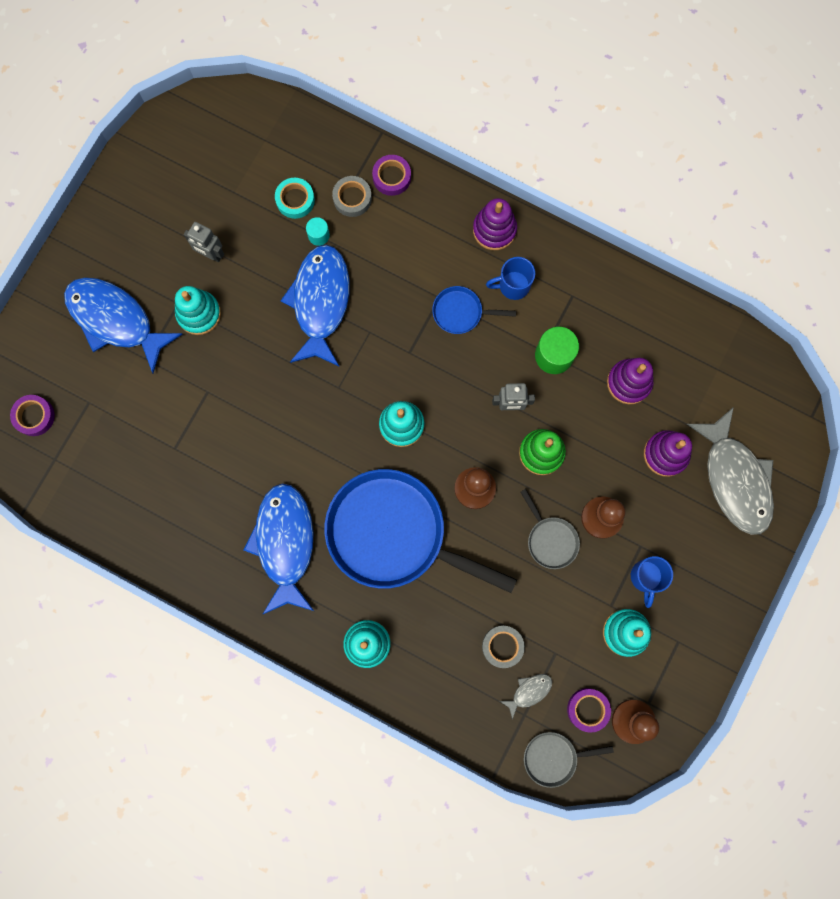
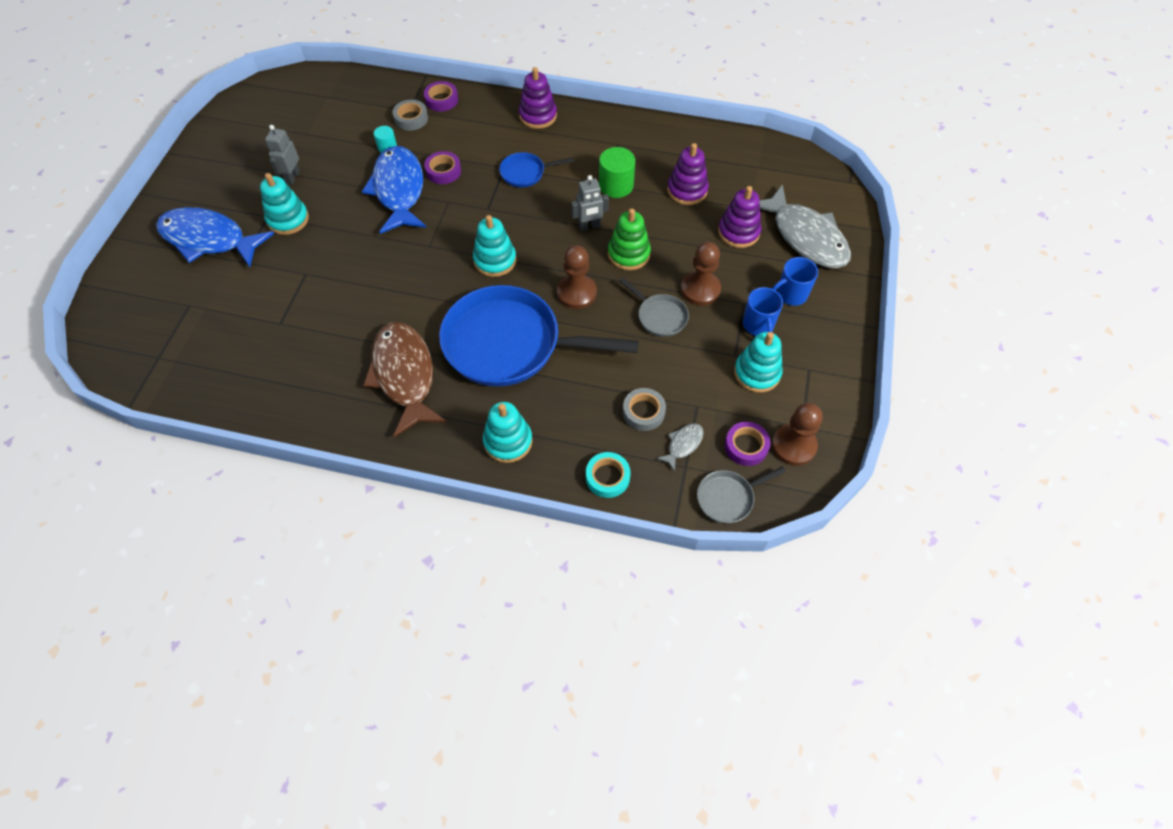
camera: 15 degrees left, 20 degrees down
purple tape [10,395,55,436] -> purple tape moved to [424,151,461,184]
grey robot [184,222,224,262] -> grey robot turned 90 degrees clockwise [265,125,300,185]
blue fish [244,483,314,615] -> brown fish [363,322,446,437]
turquoise tape [275,178,315,219] -> turquoise tape moved to [586,452,631,498]
blue mug [486,257,535,300] -> blue mug moved to [772,257,818,306]

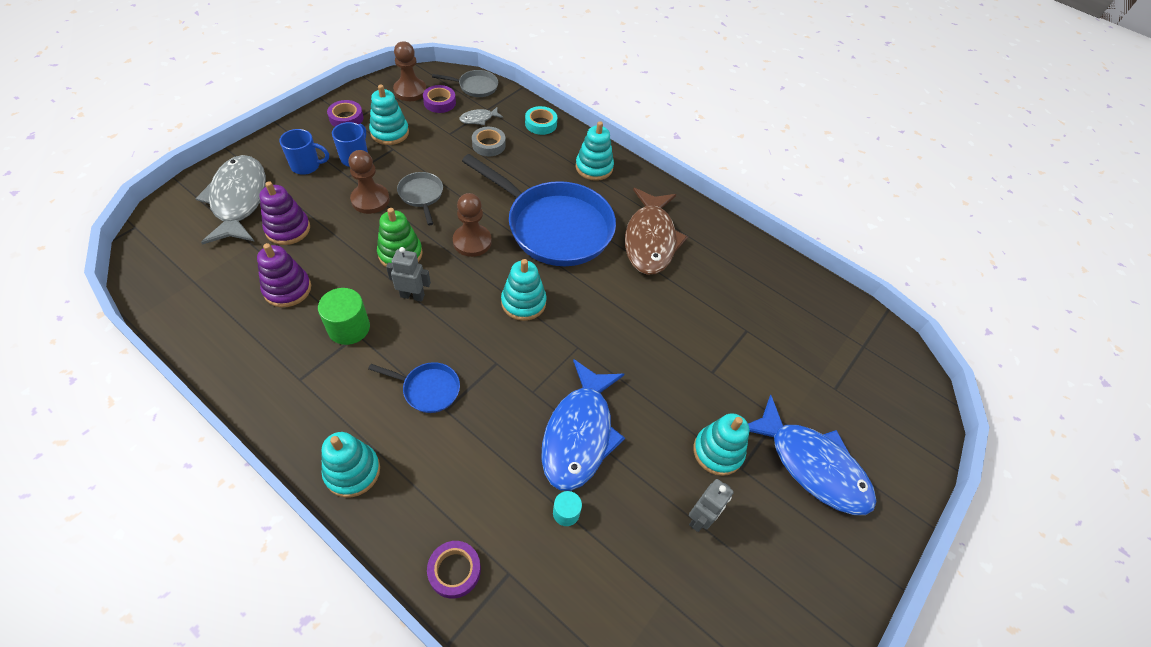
camera: 160 degrees left, 5 degrees down
grey tape [392,100,428,131] -> none
purple tape [424,151,461,184] -> purple tape moved to [327,100,364,127]
purple stacking toy [519,67,557,129] -> turquoise stacking toy [322,432,380,498]

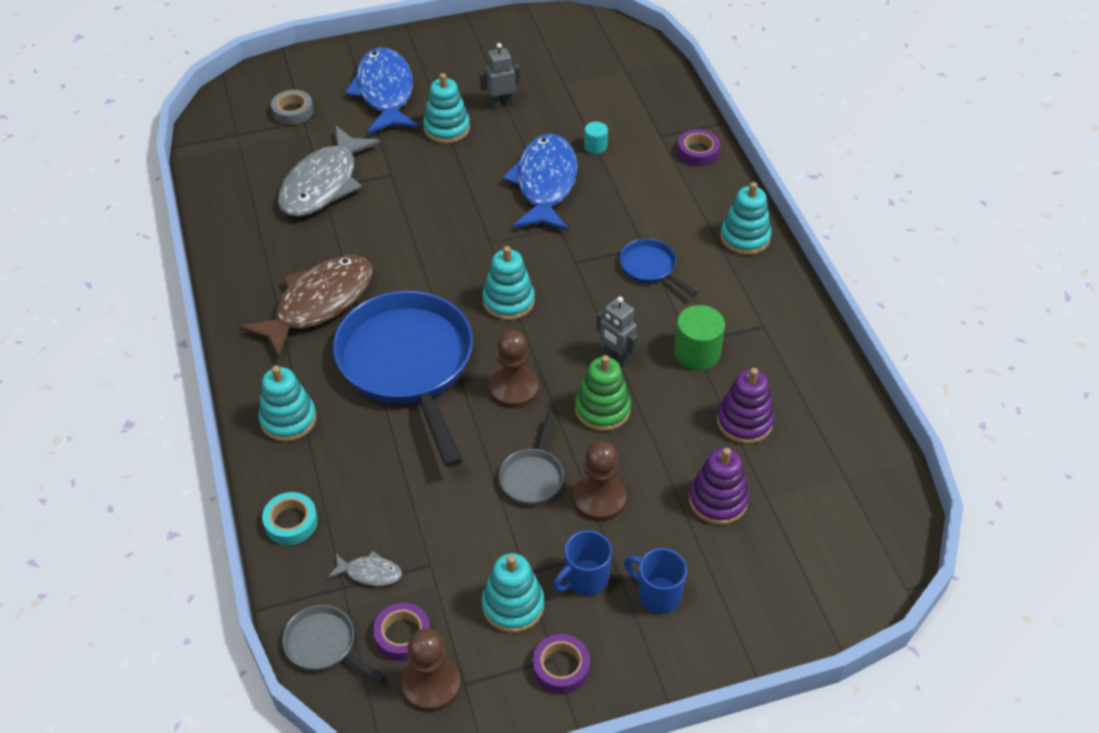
camera: 140 degrees left, 5 degrees down
grey fish [195,155,266,245] -> grey fish moved to [278,126,381,217]
grey tape [472,127,506,156] -> grey tape moved to [271,90,313,125]
blue fish [541,359,625,491] -> blue fish turned 45 degrees counterclockwise [503,134,577,231]

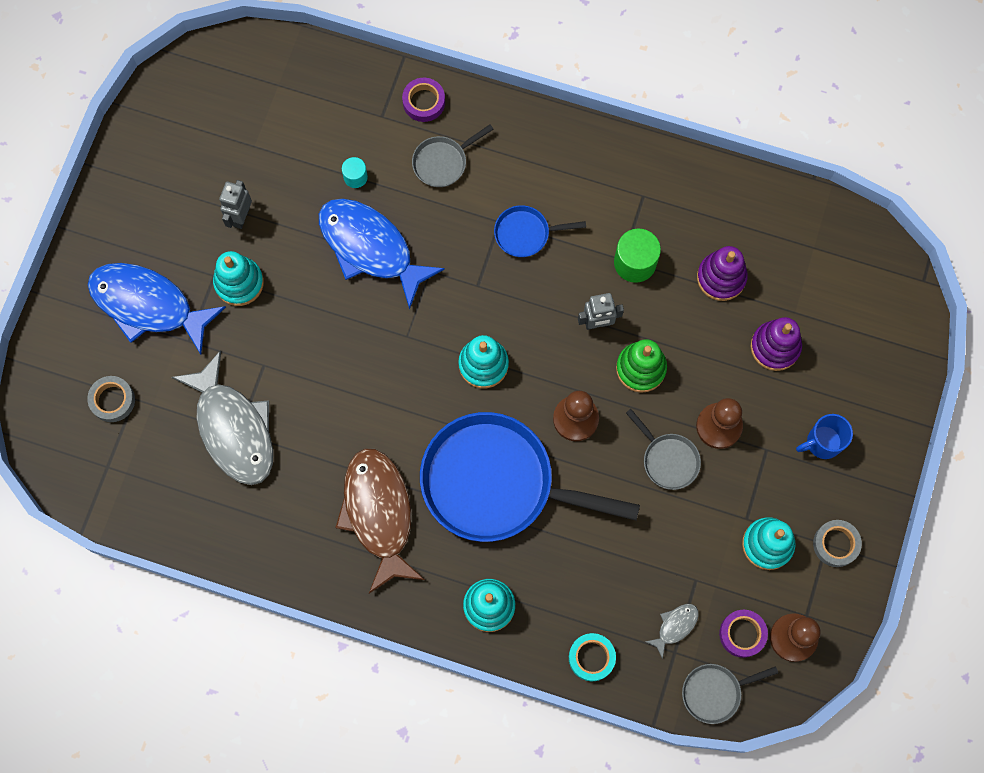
camera: 55 degrees left, 25 degrees up
purple tape [532,634,590,694] -> grey tape [813,520,862,567]
blue mug [553,530,612,596] -> none
turquoise stacking toy [720,182,772,255] -> none
none -> grey pan [412,125,493,187]

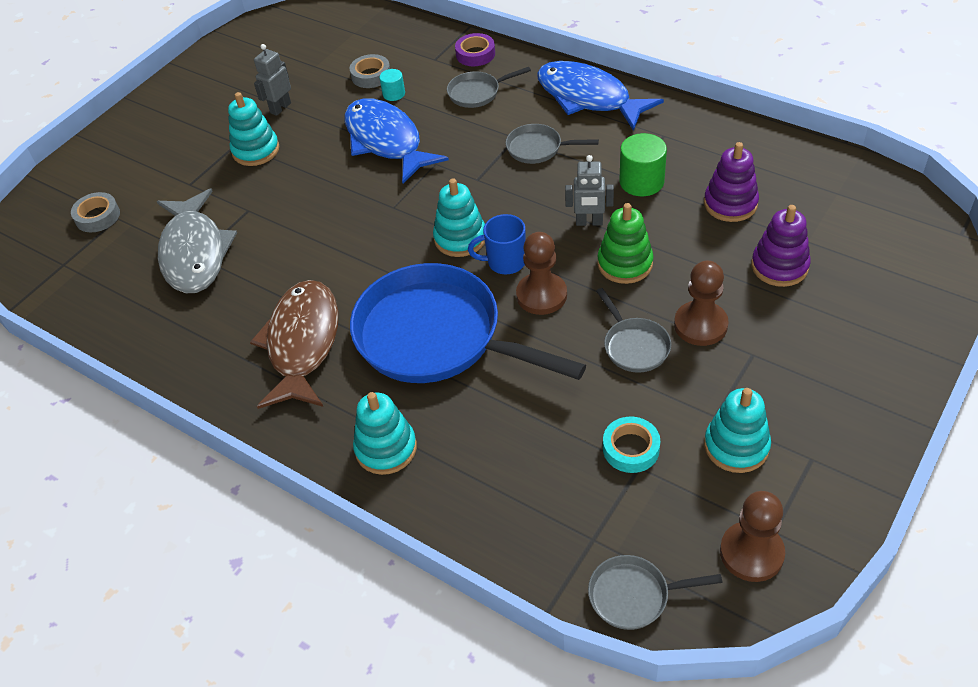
camera: 20 degrees right, 25 degrees down
blue fish [88,263,226,355] -> blue fish moved to [537,61,664,131]
blue pan [494,205,586,257] -> grey pan [506,124,599,164]
turquoise tape [569,633,616,681] -> turquoise tape moved to [603,417,660,473]
grey fish [645,604,699,659] -> none
purple tape [719,610,768,658] -> none
blue mug [796,414,853,459] -> blue mug moved to [468,214,526,274]
grey tape [813,520,862,567] -> grey tape moved to [350,54,390,88]

